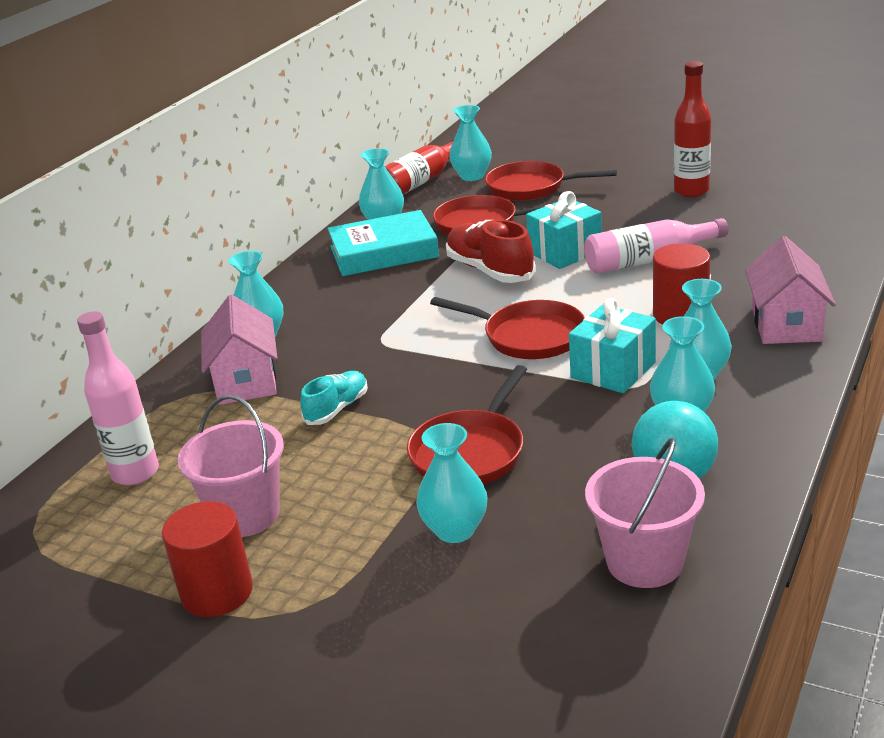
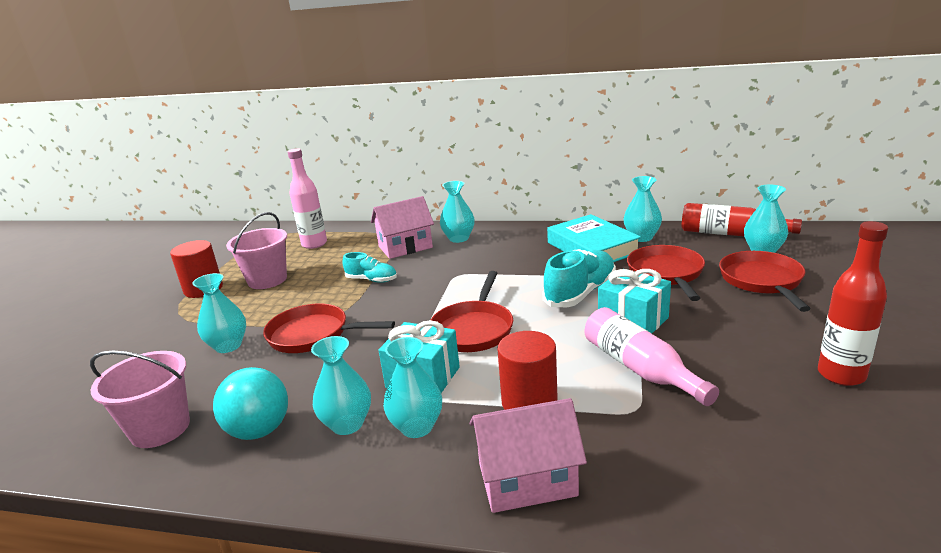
camera: 75 degrees right, 5 degrees down
red shoe [446,220,536,283] -> turquoise shoe [543,249,616,307]

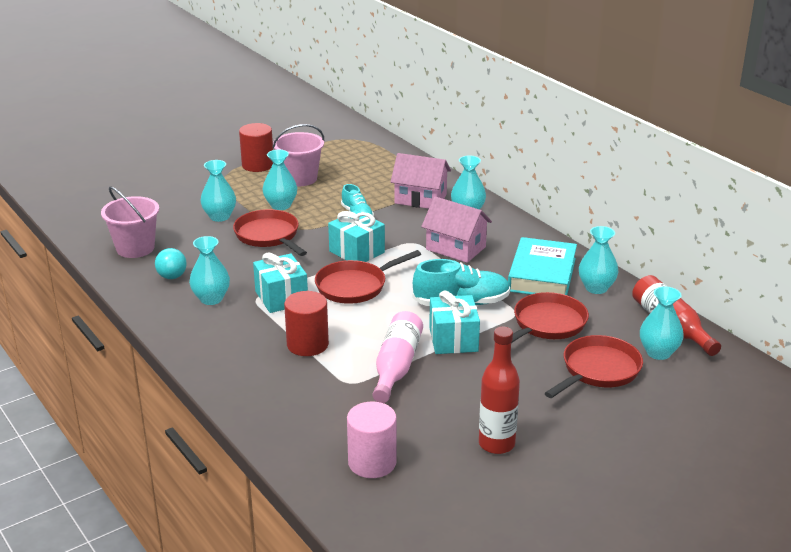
camera: 40 degrees right, 5 degrees up
turquoise ball [213,367,288,440] -> turquoise ball [155,248,187,279], size x0.66
pink bottle [288,148,327,249] -> none
turquoise vase [383,337,442,438] -> turquoise vase moved to [263,150,297,210]
pink house [469,398,587,513] -> pink house moved to [421,196,492,263]
none -> turquoise gift [328,210,385,262]
none -> pink cylinder [347,402,397,478]

